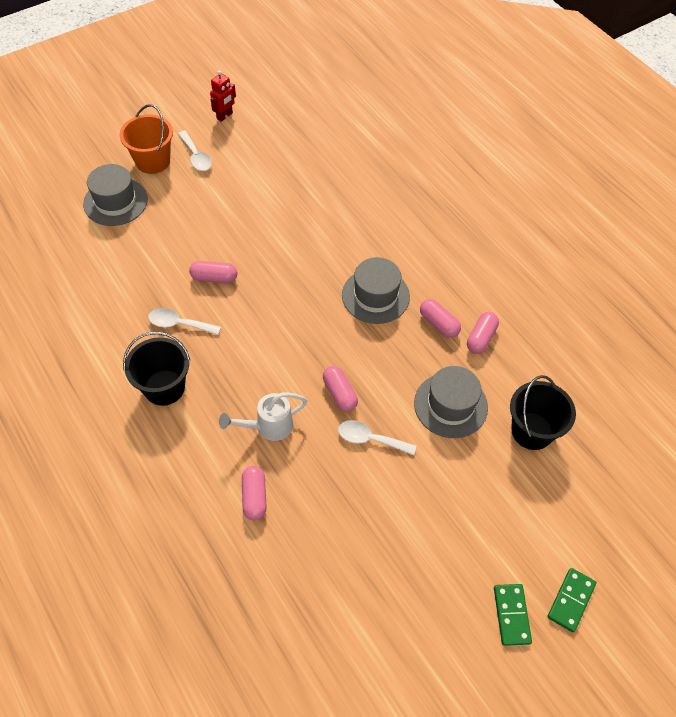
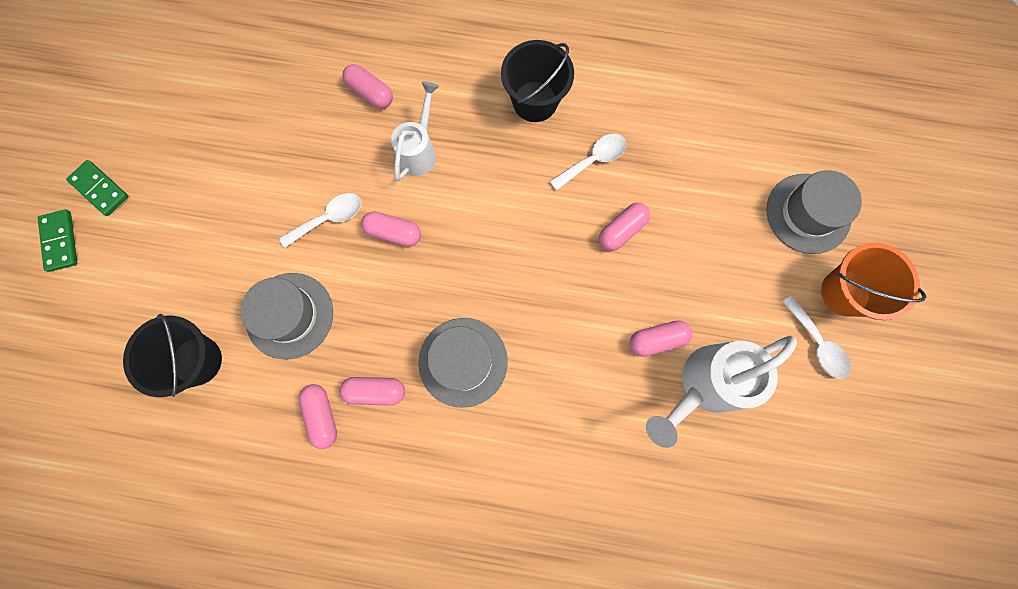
camera: 135 degrees right, 20 degrees up
white spoon [178,131,212,171] -> white spoon turned 135 degrees counterclockwise [782,295,850,379]
red robot [210,70,236,122] -> none
none -> pink capsule [629,321,692,357]
none -> white watering can [646,336,797,448]

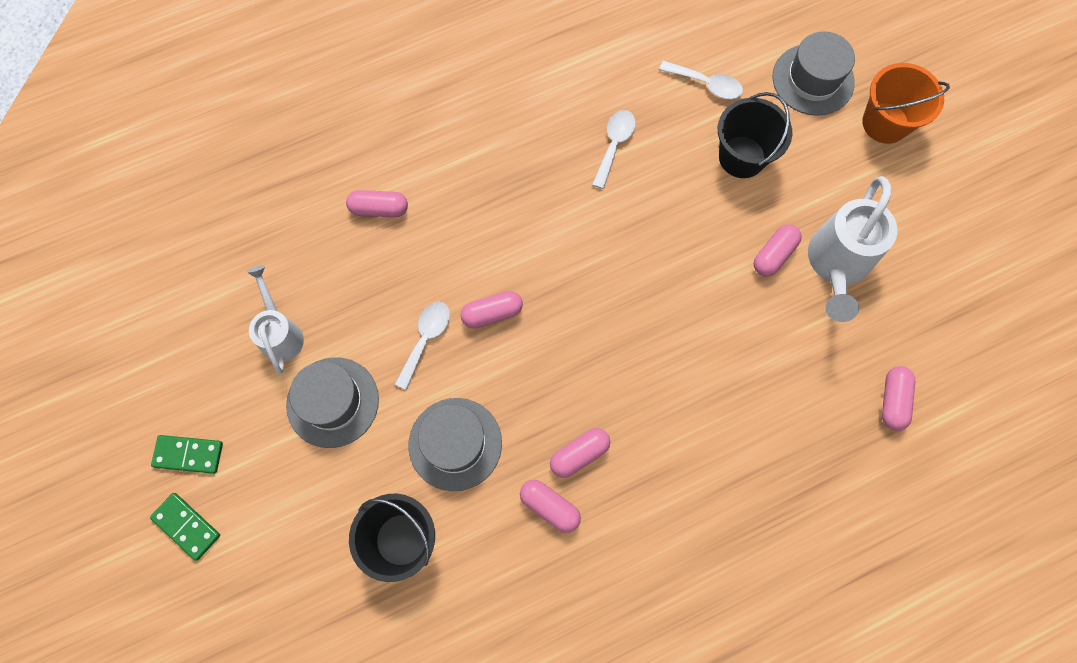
camera: 35 degrees left, 5 degrees down
white watering can [391,81,439,181] -> white watering can moved to [246,265,304,373]
grey hat [418,318,508,408] -> grey hat moved to [286,357,379,448]
black bucket [501,40,574,122] -> black bucket moved to [718,92,792,178]
pink capsule [599,203,650,251] -> pink capsule moved to [882,366,915,431]
white spoon [782,295,850,379] -> white spoon moved to [659,61,743,99]

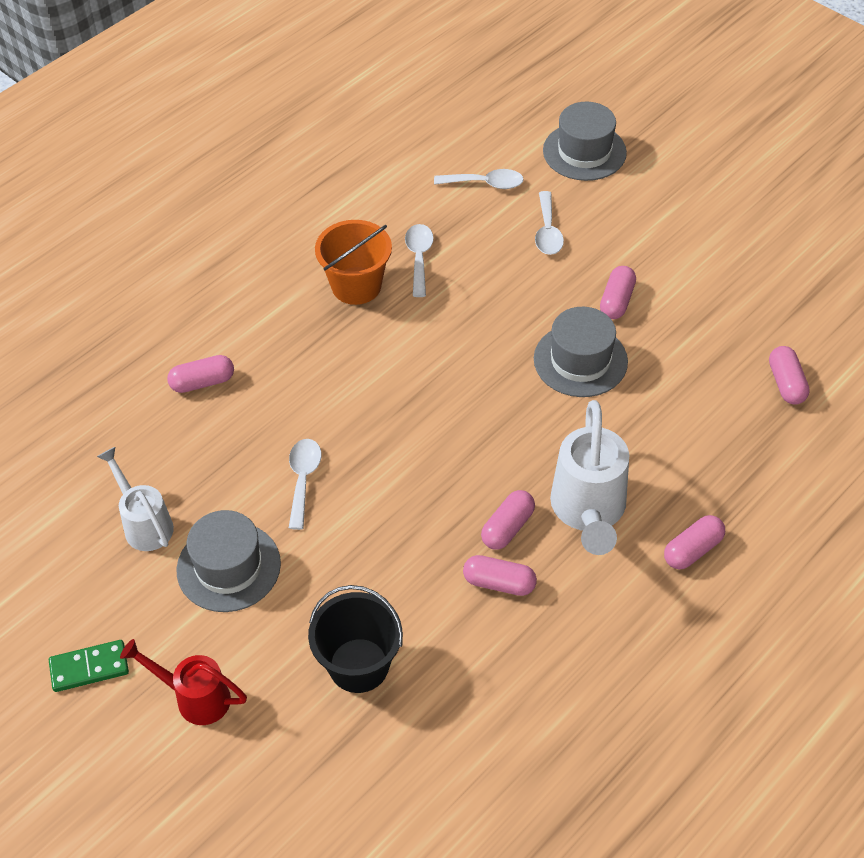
camera: 20 degrees left, 20 degrees down
green domino [150,493,220,561] -> none
grey hat [409,398,502,491] -> grey hat moved to [534,307,628,397]
pink capsule [461,291,523,329] -> pink capsule moved to [664,515,725,569]
black bucket [718,92,792,178] -> white spoon [535,191,564,255]
white watering can [808,176,898,322] -> white watering can moved to [550,400,629,555]
orange bucket [862,63,950,144] -> orange bucket moved to [315,220,392,305]
none -> red watering can [120,639,247,725]

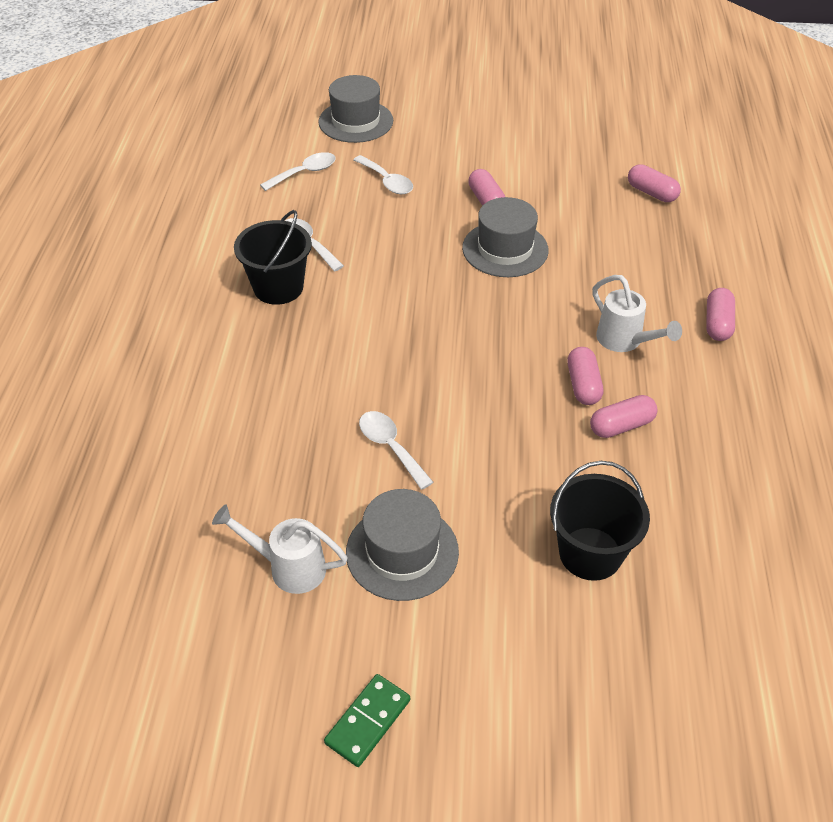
camera: 40 degrees left, 5 degrees down
red watering can [120,639,247,725] -> none
pink capsule [167,355,234,393] -> none
orange bucket [315,220,392,305] -> black bucket [234,210,312,305]
white watering can [550,400,629,555] -> white watering can [592,275,682,352], size x0.63

